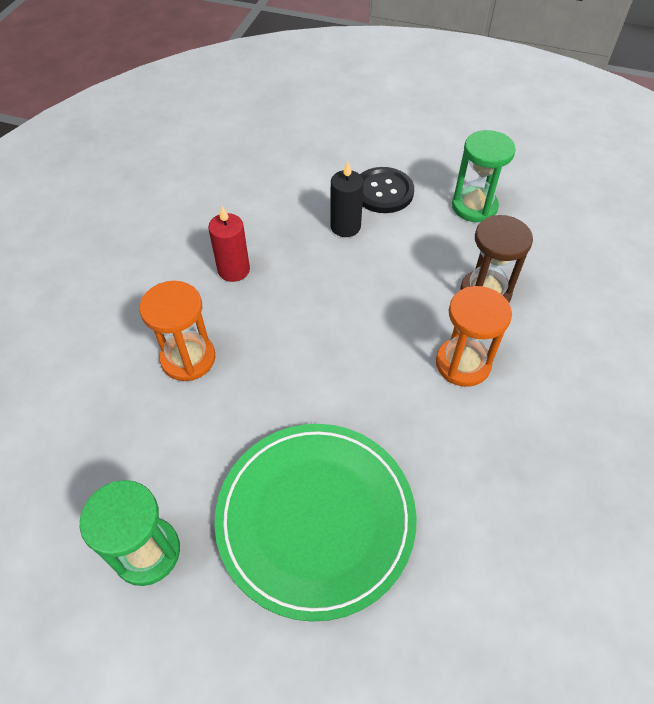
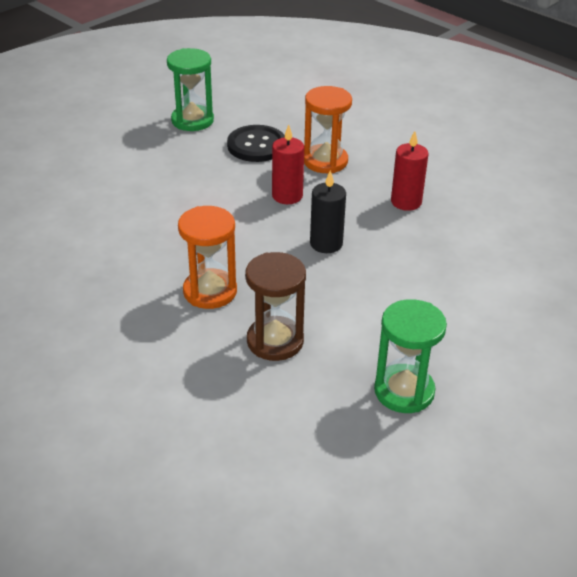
camera: 115 degrees right, 15 degrees down
green plate [215,424,417,622] -> none
black candle [330,161,364,237] -> black candle moved to [310,170,346,253]
black button [360,167,414,213] -> black button moved to [227,125,285,162]
none -> red candle [272,125,304,204]

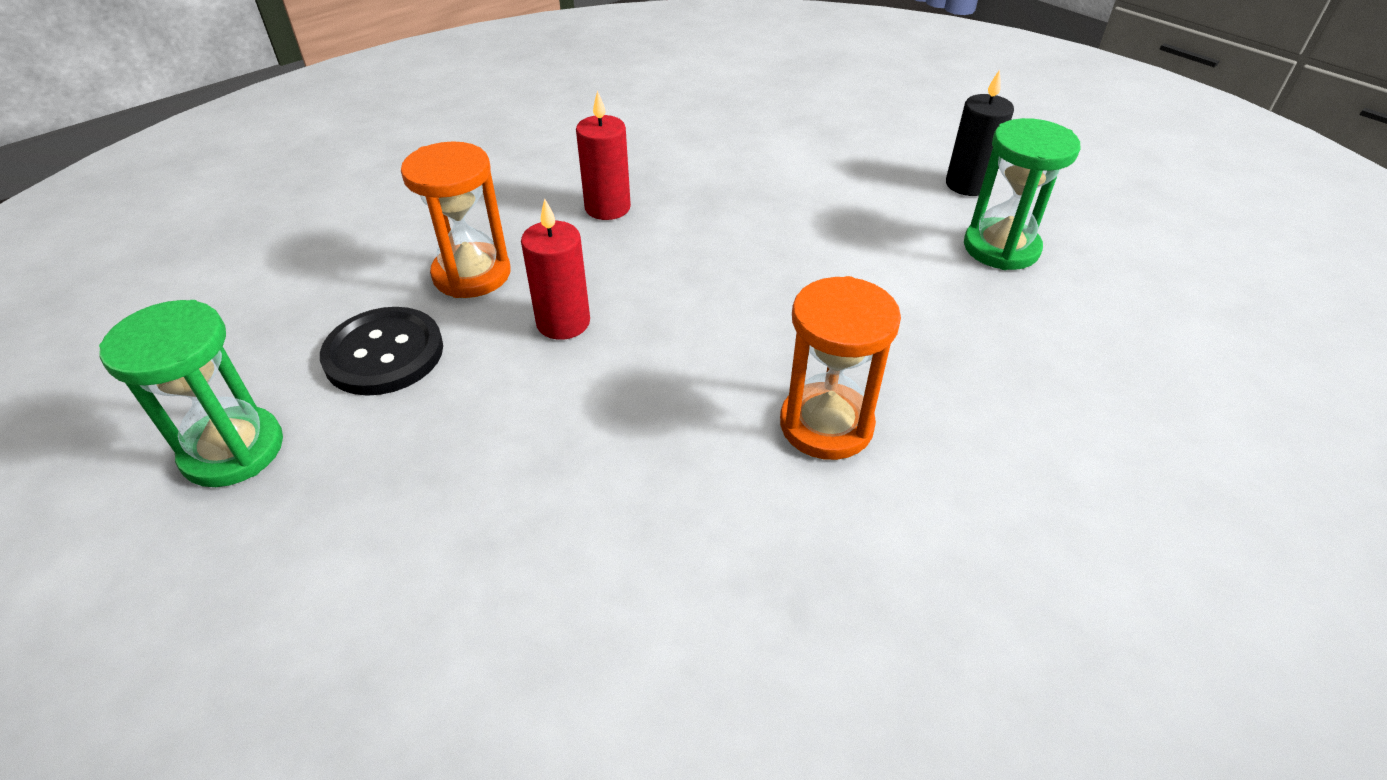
camera: 85 degrees left, 5 degrees up
brown hourglass [245,252,306,361] -> none
black candle [310,170,346,253] -> black candle moved to [946,69,1014,196]

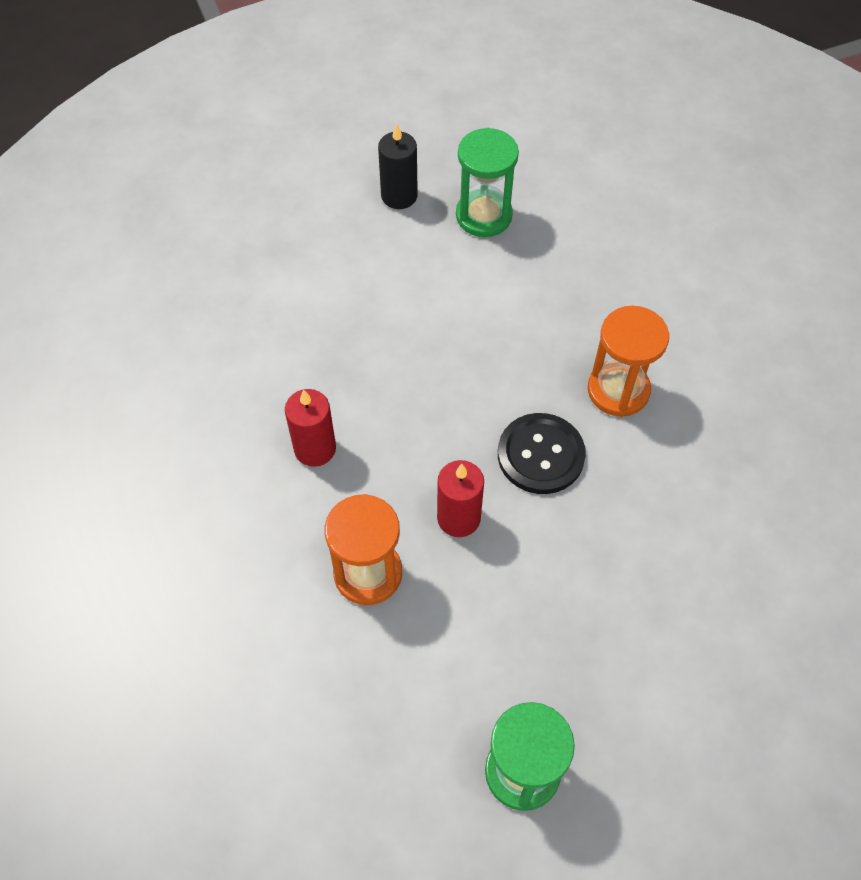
camera: 70 degrees left, 15 degrees up
black button [320,307,443,396] -> black button moved to [498,413,586,494]

